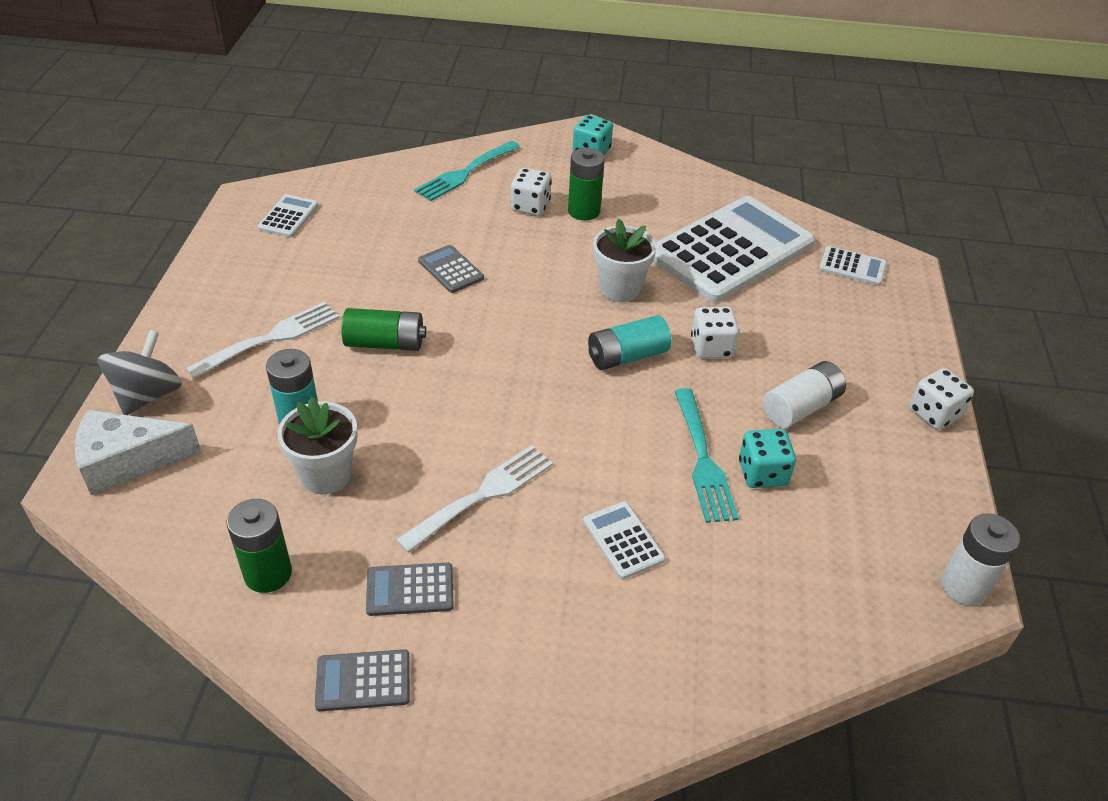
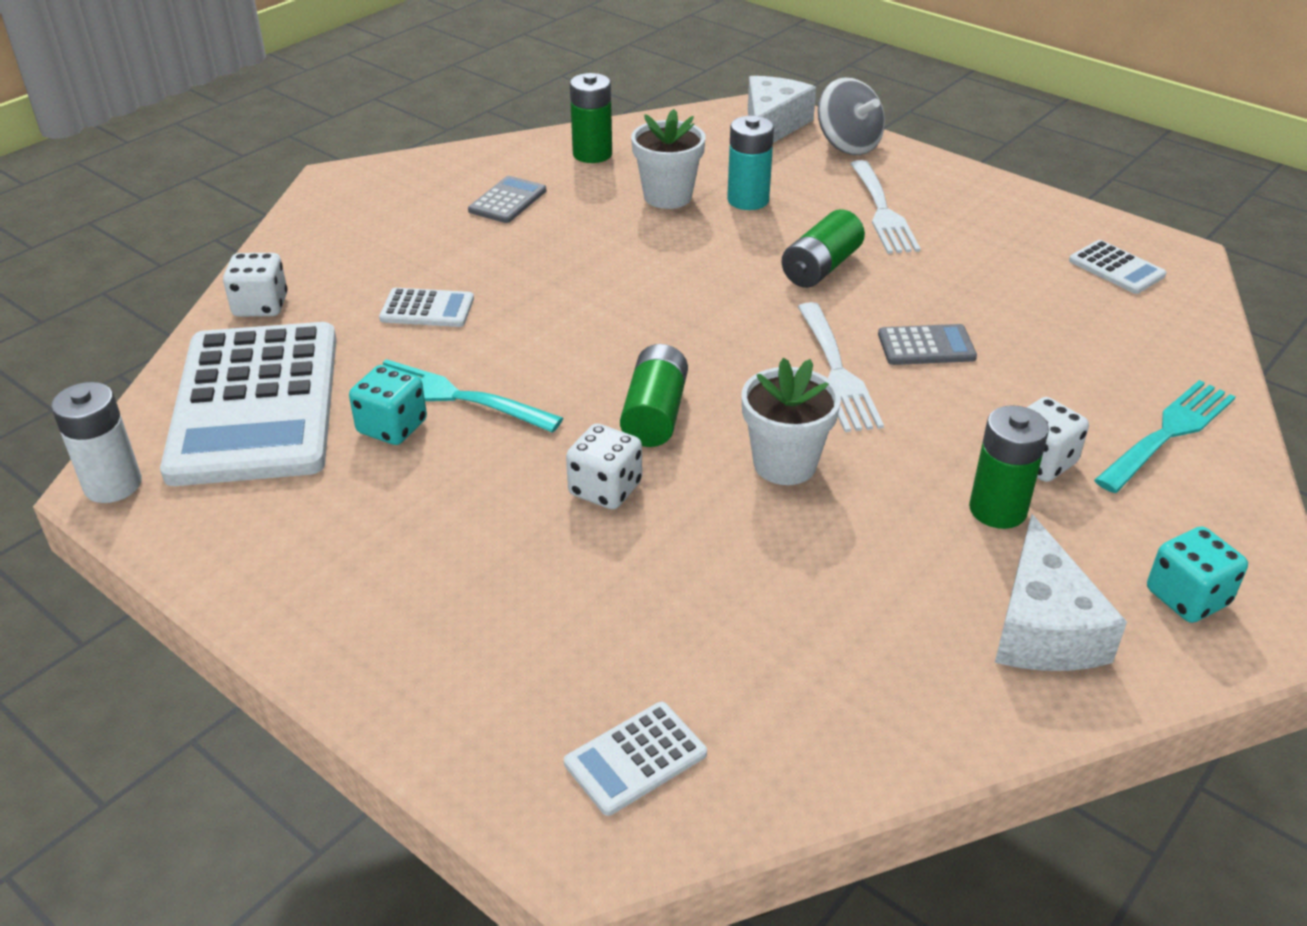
camera: 125 degrees right, 5 degrees down
grey calculator [315,649,410,712] -> none
white fork [396,445,553,553] -> white fork moved to [798,302,884,432]
turquoise fork [414,141,520,201] -> turquoise fork turned 60 degrees clockwise [1094,380,1235,493]
turquoise battery [588,315,671,370] -> green battery [620,344,688,447]
white calculator [653,196,815,303] -> white calculator moved to [160,322,337,486]
white battery [763,361,846,428] -> none
white dice [909,368,974,430] -> white dice moved to [223,253,287,317]
none -> white cheese [995,514,1127,671]

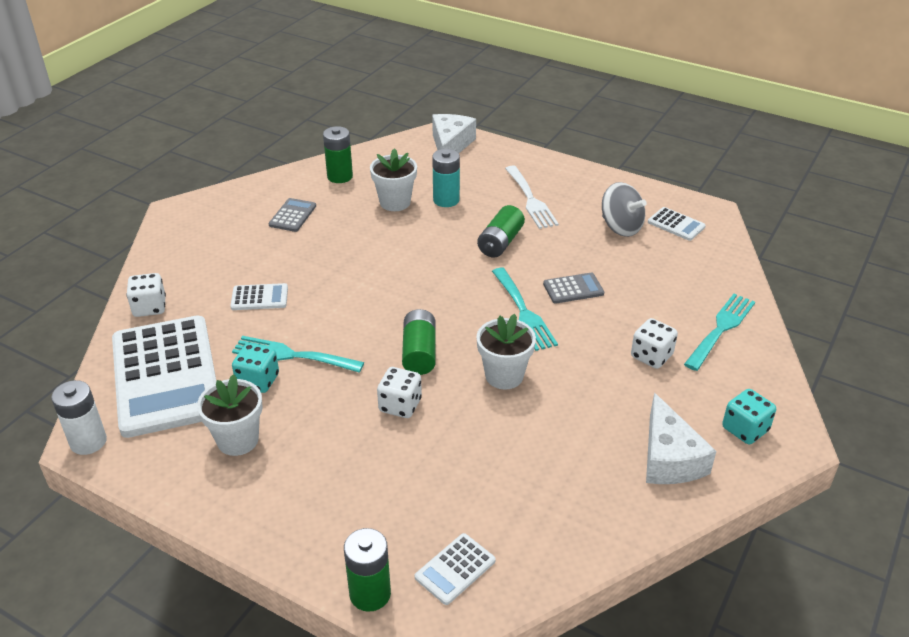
camera: 10 degrees left, 0 degrees up
white fork [798,302,884,432] -> turquoise fork [492,268,558,351]
grey spinning top [818,77,885,155] -> grey spinning top moved to [602,182,647,237]
green battery [969,405,1049,529] -> green battery moved to [344,528,391,612]
none -> white flower pot [197,374,263,456]

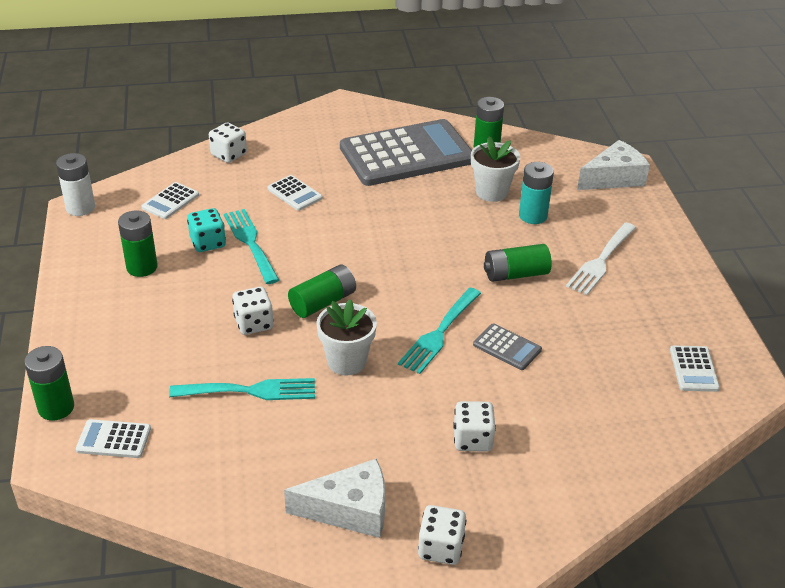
camera: 50 degrees right, 0 degrees up
white calculator [112,315,216,438] -> white calculator [142,182,199,219], size x0.40
white flower pot [197,374,263,456] -> green battery [118,210,158,277]
grey calculator [269,198,316,232] -> grey calculator [340,119,472,186], size x2.48
grey spinning top [602,182,647,237] -> none
white cheese [646,393,716,484] -> white cheese turned 135 degrees counterclockwise [284,459,385,538]
turquoise fork [684,294,755,371] -> turquoise fork moved to [169,378,315,400]
turquoise dice [722,389,776,444] -> white dice [418,505,466,565]

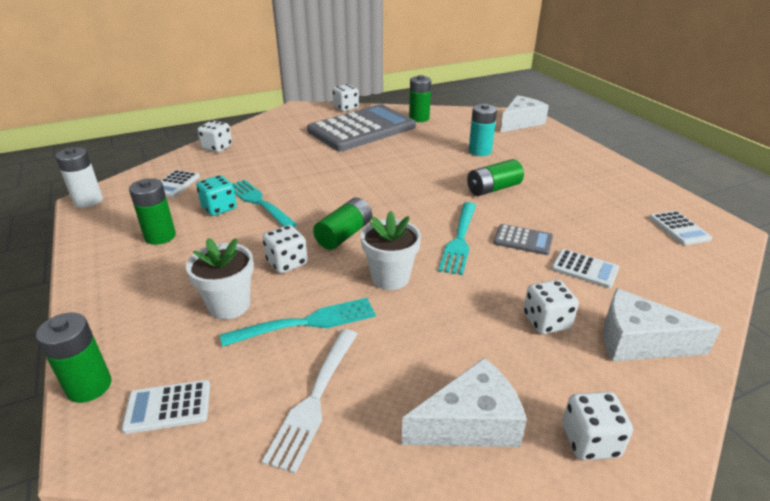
camera: 15 degrees left, 5 degrees down
white calculator [267,175,323,211] -> white calculator moved to [552,249,619,288]
white flower pot [471,136,520,202] -> white flower pot moved to [186,238,254,319]
white fork [566,222,636,295] -> white fork moved to [262,329,357,474]
none -> white dice [332,84,359,111]
none -> white cheese [603,288,721,361]

